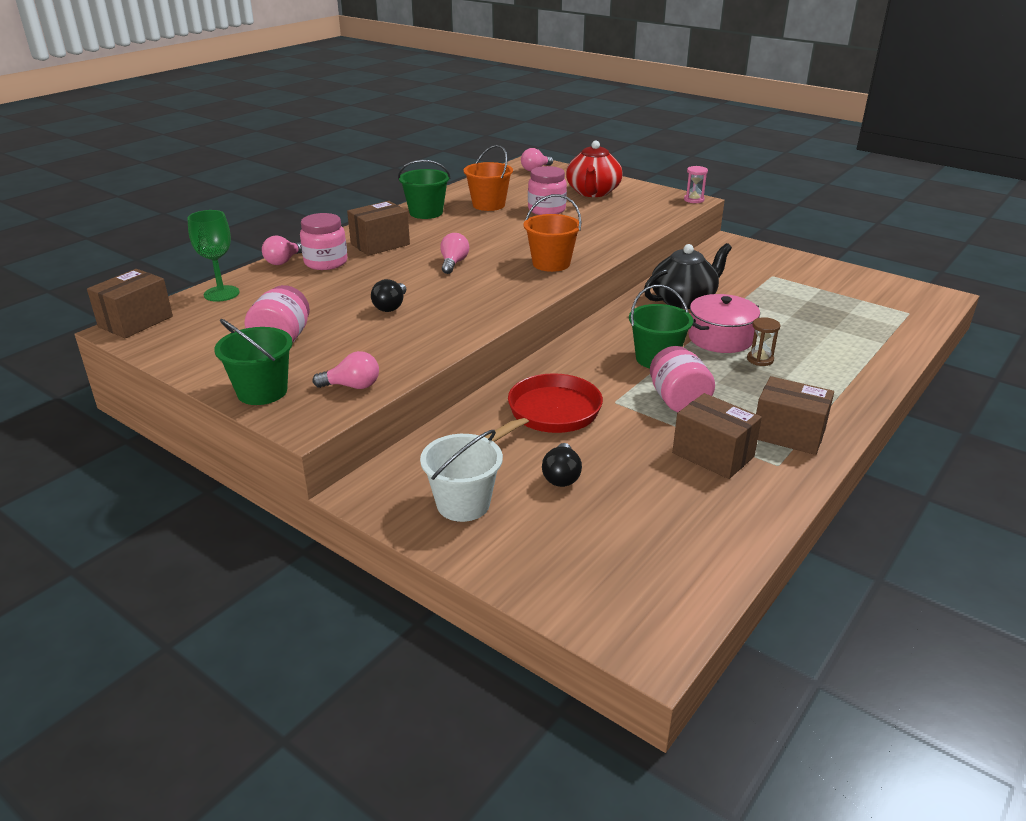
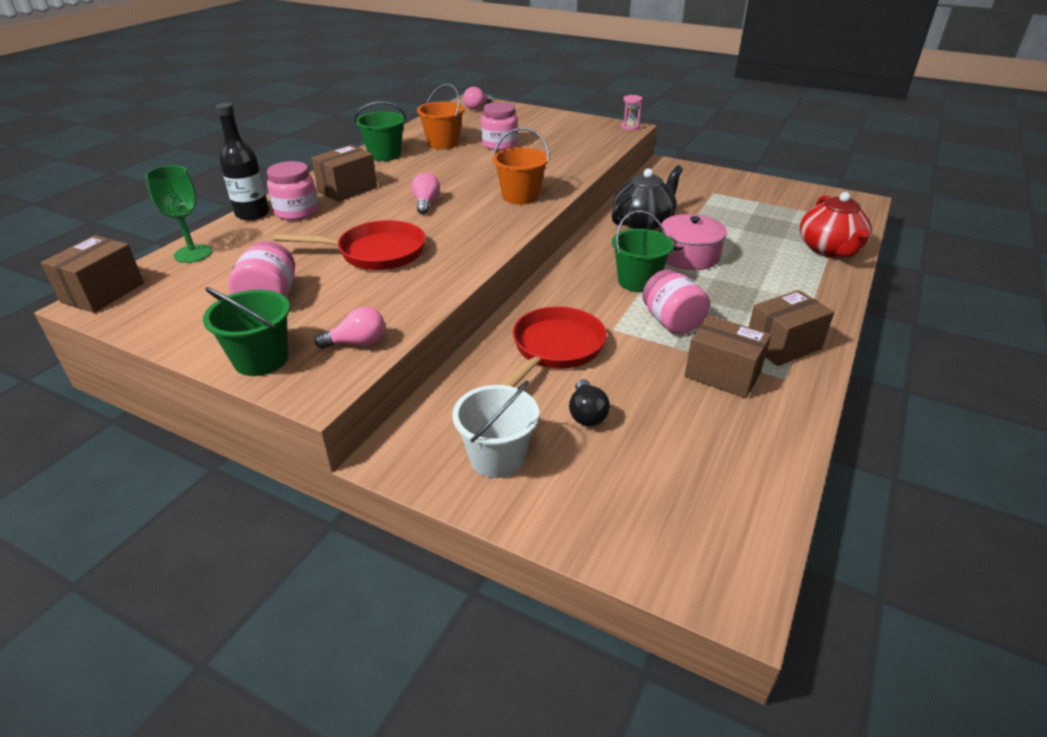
camera: 10 degrees left, 5 degrees up
pink light bulb [262,236,302,265] -> black bottle [216,103,269,220]
black light bulb [371,279,406,312] -> red pan [274,220,426,270]
red teapot [566,141,623,197] -> red teapot moved to [800,192,872,258]
brown hourglass [747,317,781,366] -> none
brown box [756,376,834,455] -> brown box turned 45 degrees counterclockwise [749,290,834,366]

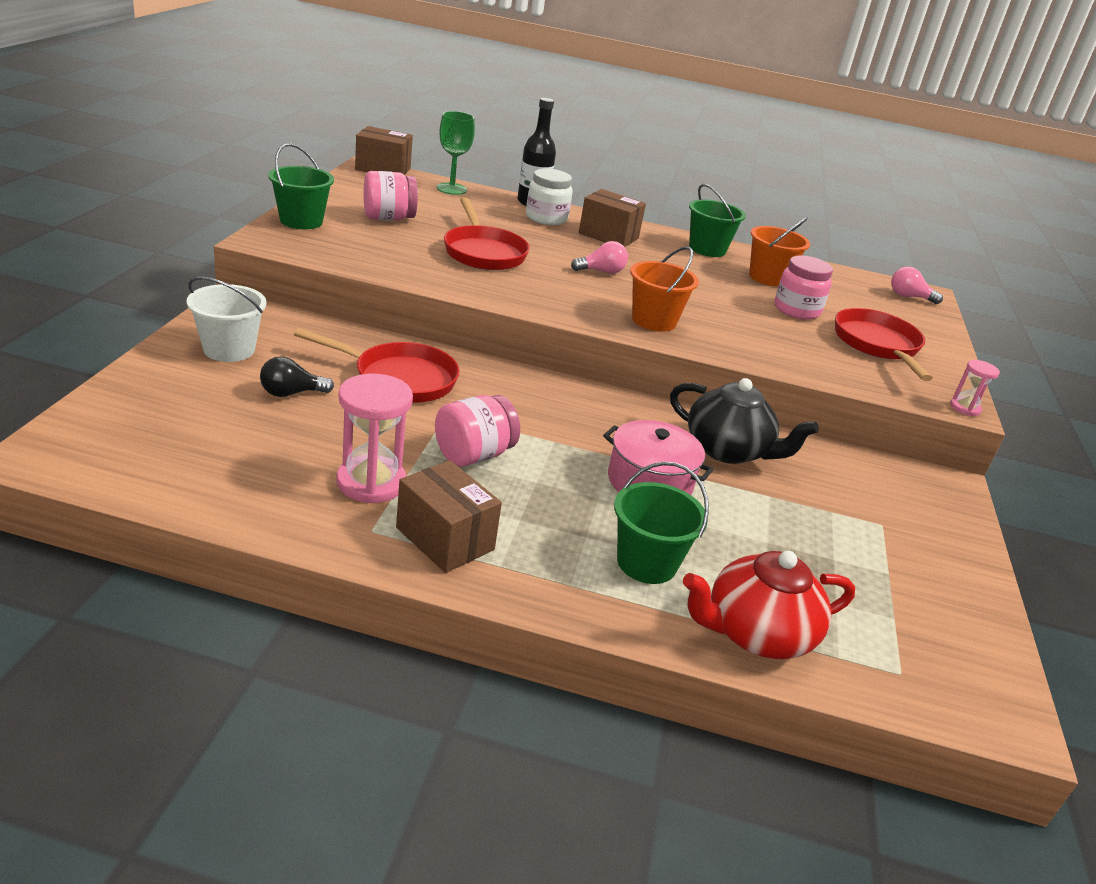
camera: 70 degrees right, 5 degrees down
pink jar [267,161,318,220] -> white jar [526,168,573,225]
pink light bulb [315,307,385,349] -> none
green bucket [612,210,674,292] -> green bucket moved to [614,462,709,584]
brown box [684,315,771,398] -> pink hourglass [336,374,413,503]
none -> red pan [835,308,933,381]

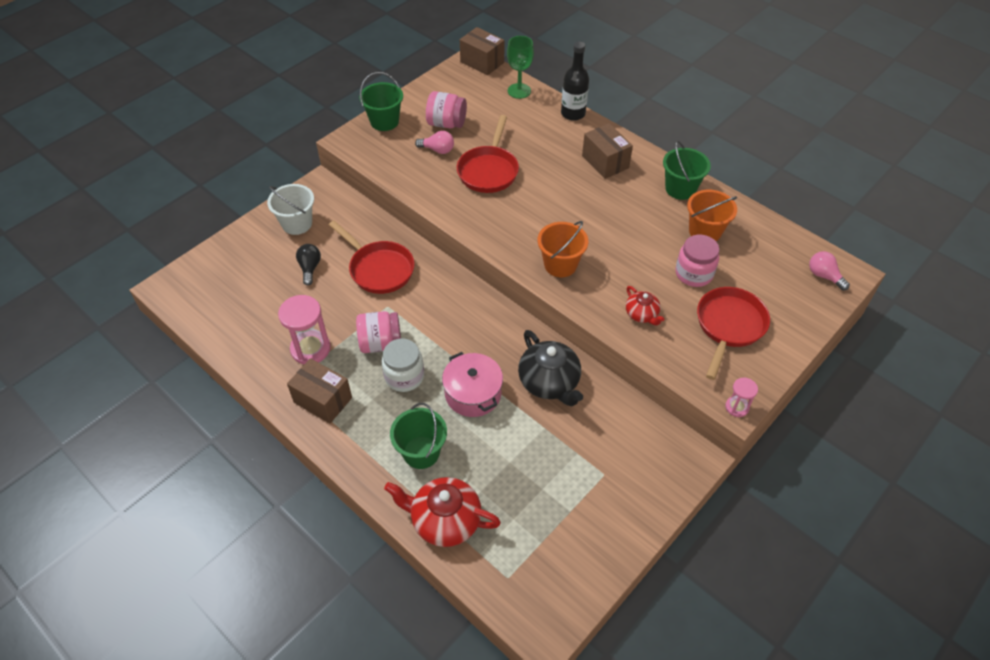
camera: 35 degrees right, 20 degrees up
black light bulb [260,356,334,397] -> black light bulb turned 75 degrees clockwise [296,244,321,285]
brown box [396,460,502,573] -> brown box turned 45 degrees counterclockwise [287,358,352,423]
white jar [526,168,573,225] -> white jar moved to [381,339,424,392]
pink light bulb [571,241,628,274] -> pink light bulb moved to [415,131,454,154]
none -> red teapot [626,286,665,326]

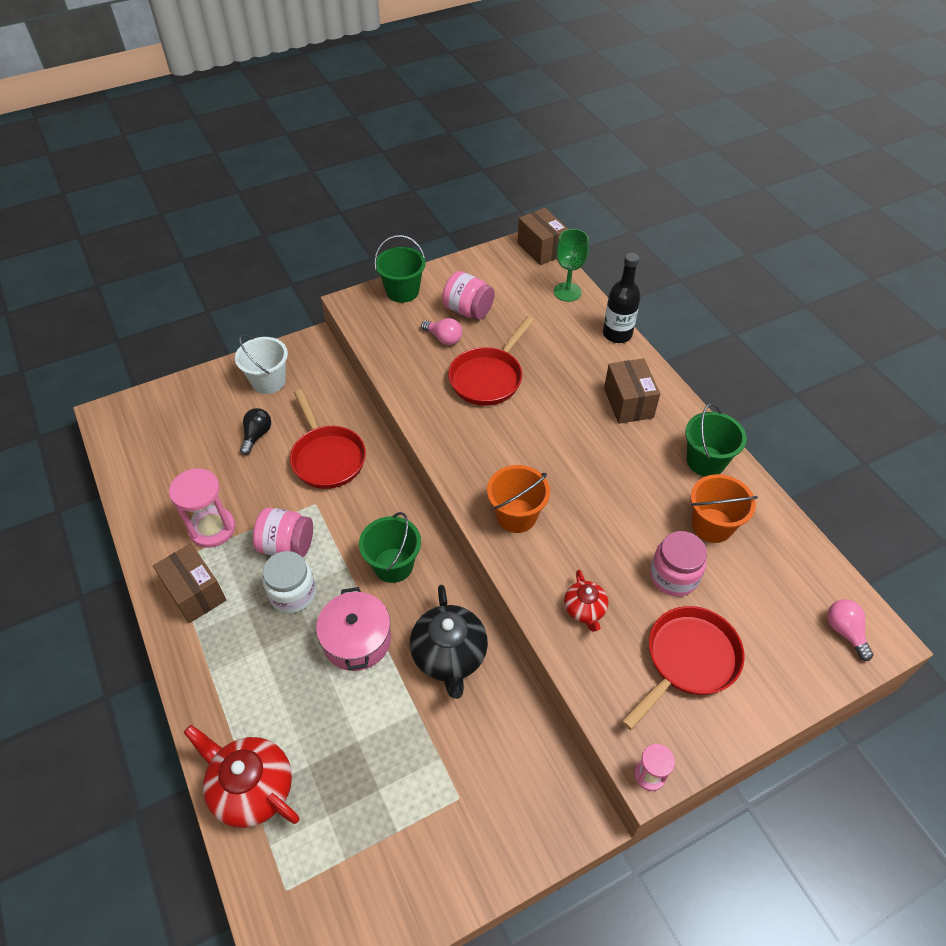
camera: 20 degrees right, 0 degrees up
green bucket [390,403,447,469] -> green bucket moved to [359,512,421,583]

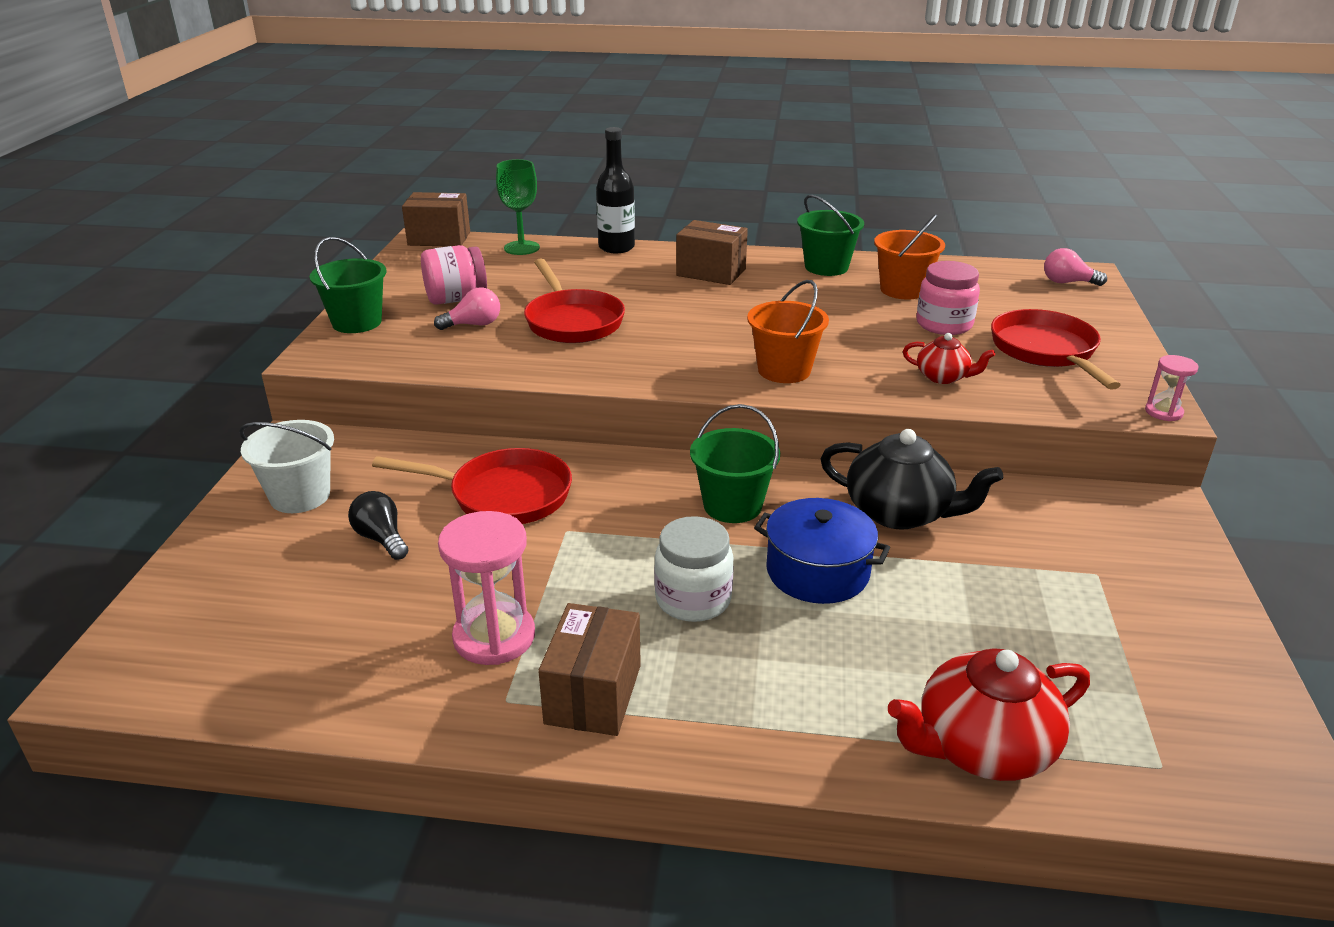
camera: 55 degrees left, 20 degrees down
brown box [153,544,226,623] -> brown box turned 75 degrees counterclockwise [538,603,641,736]
pink jar [253,507,313,557] -> none
pink pot [316,587,391,671] -> blue pot [754,498,890,604]

